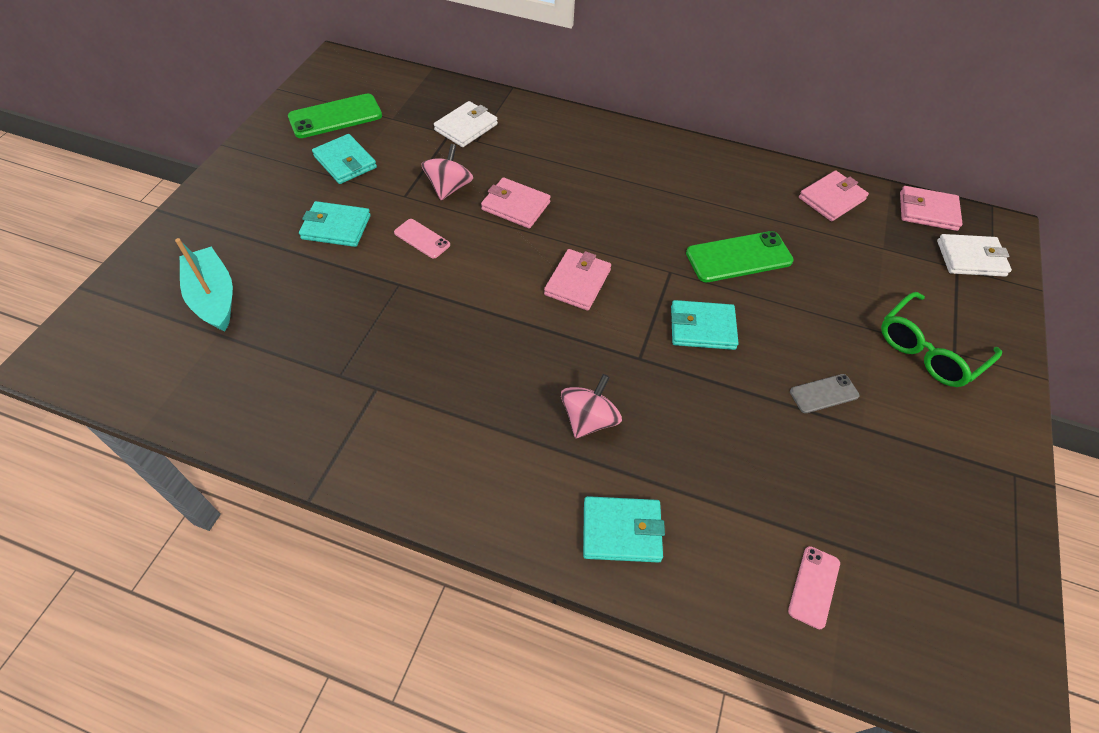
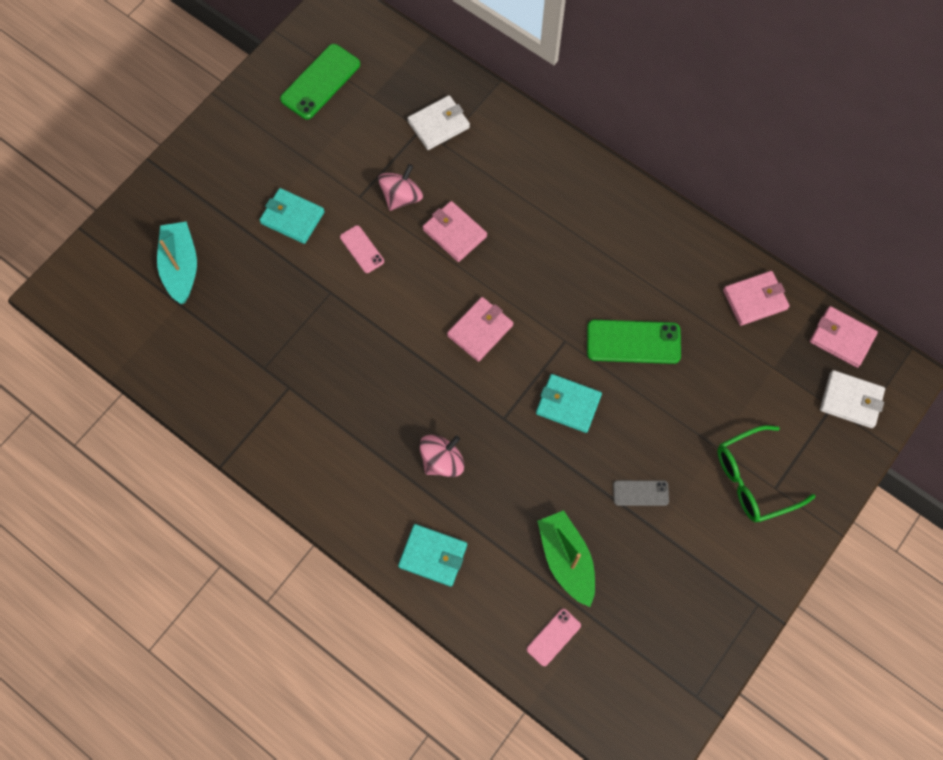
camera: 20 degrees right, 15 degrees up
green phone [288,93,382,138] -> green phone turned 45 degrees counterclockwise [280,44,360,119]
turquoise wallet [312,134,377,184] -> none
none -> green boat [537,510,595,607]

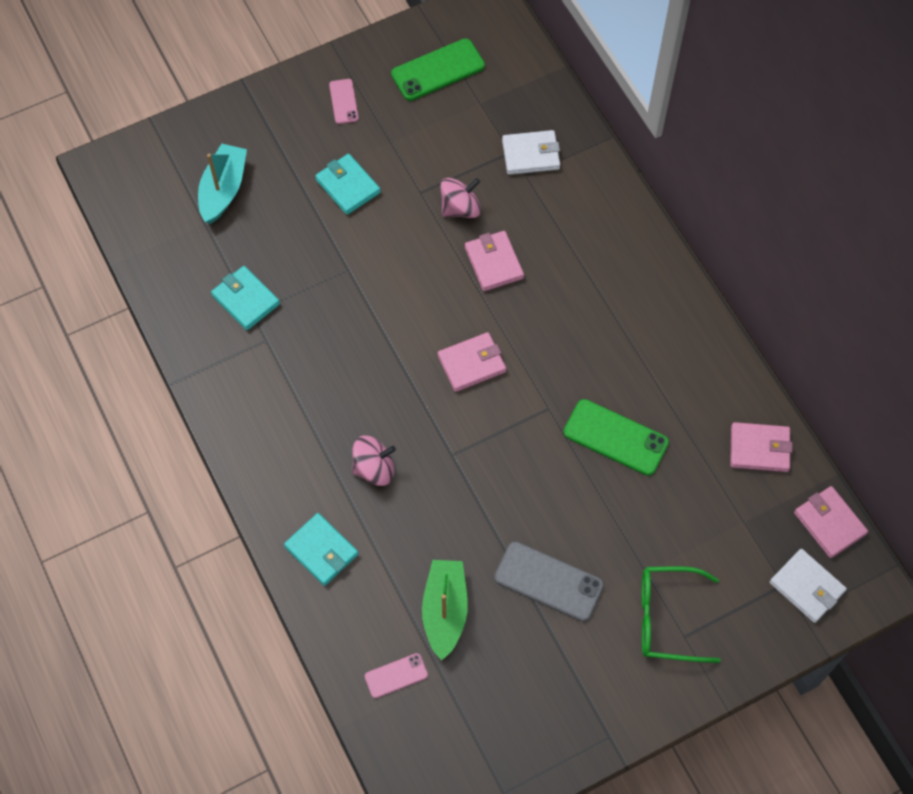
camera: 25 degrees right, 5 degrees down
pink phone [340,225,384,273] -> pink phone moved to [329,79,359,124]
turquoise wallet [536,374,602,433] -> turquoise wallet moved to [211,266,280,330]
grey phone [613,480,669,506] -> grey phone [494,541,604,622], size x1.77

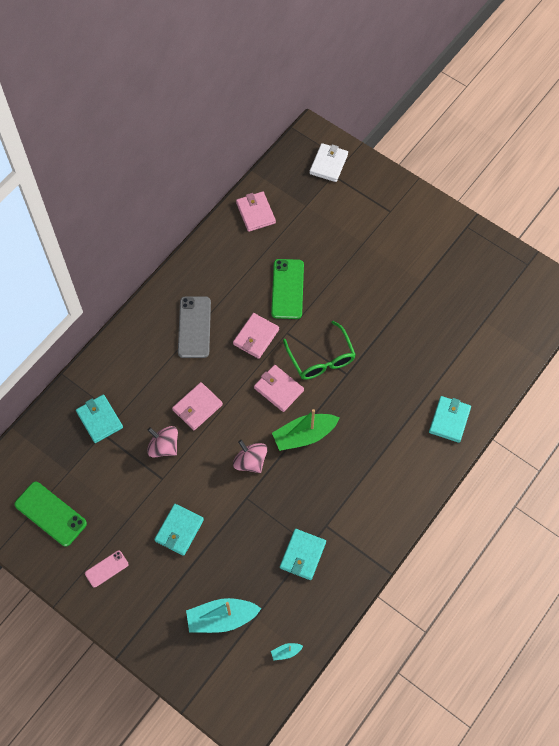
camera: 115 degrees left, 0 degrees up
pink spinning top [352,436,396,486] -> pink spinning top moved to [233,440,267,473]
pink phone [365,653,428,698] -> none
green boat [422,560,468,660] -> green boat moved to [272,409,340,451]
grey phone [494,541,604,622] -> grey phone moved to [178,296,211,358]
white wallet [502,130,560,175] -> turquoise wallet [76,395,123,443]
green glasses [641,566,721,663] -> green glasses moved to [283,321,356,380]
pink wallet [794,486,868,558] -> pink wallet moved to [233,313,279,359]
none -> turquoise boat [271,643,303,661]

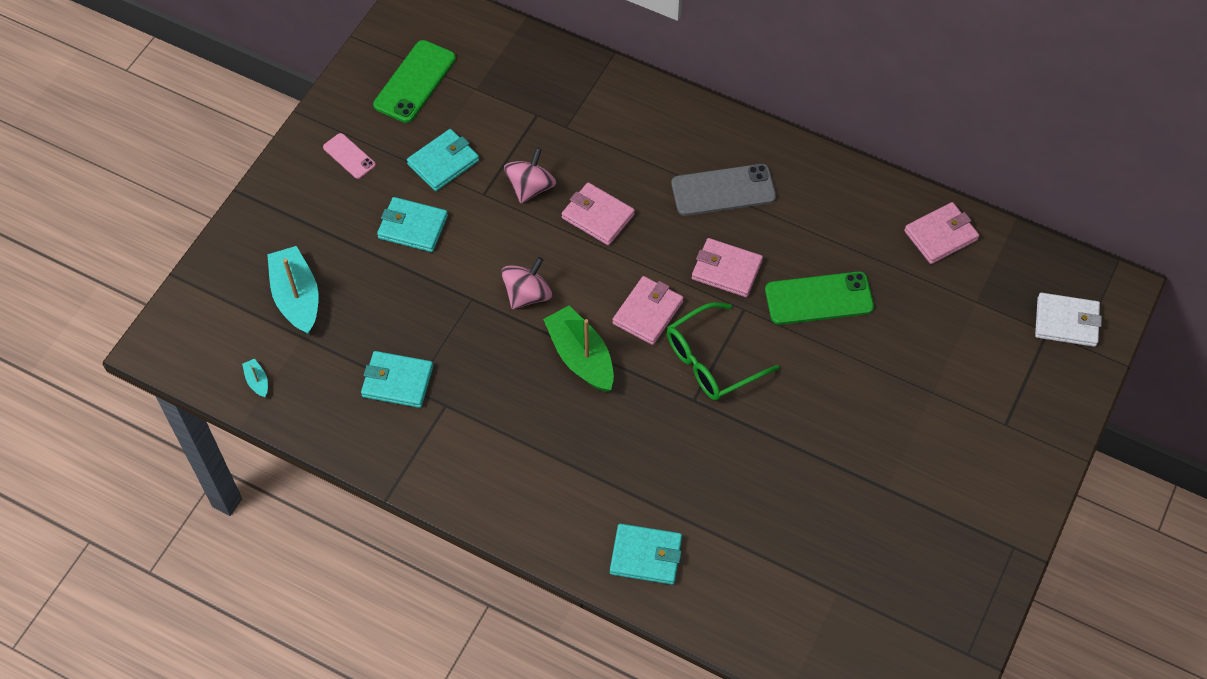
camera: 80 degrees right, 5 degrees down
turquoise wallet [76,395,123,443] -> turquoise wallet moved to [407,129,479,191]

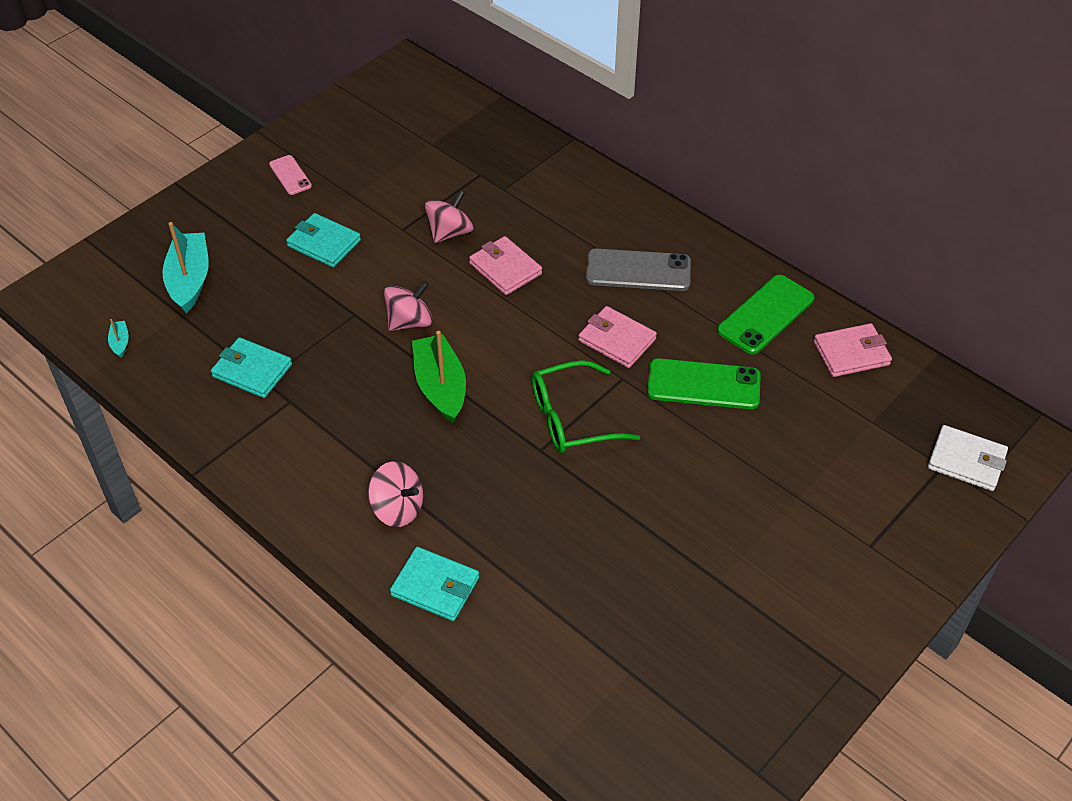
camera: 15 degrees right, 10 degrees down
green phone [373,40,456,123] -> green phone moved to [717,275,814,354]
turquoise wallet [407,129,479,191] -> none
pink wallet [612,276,684,345] -> none
none -> pink spinning top [368,461,423,527]

